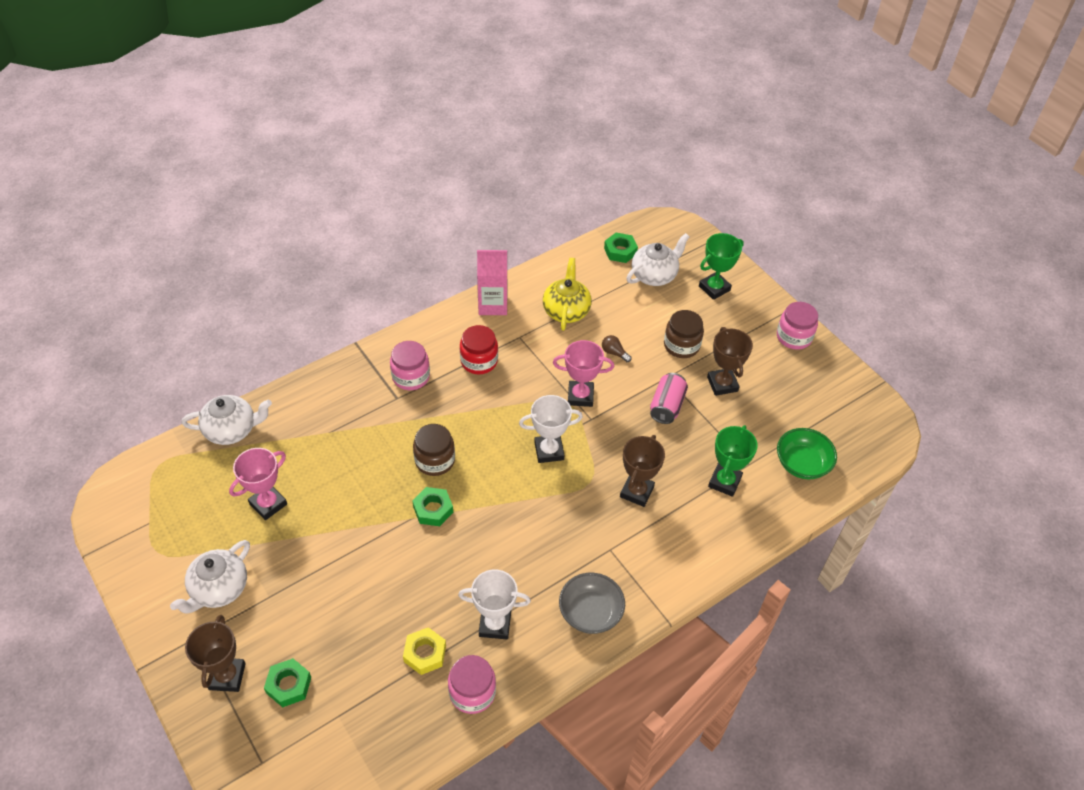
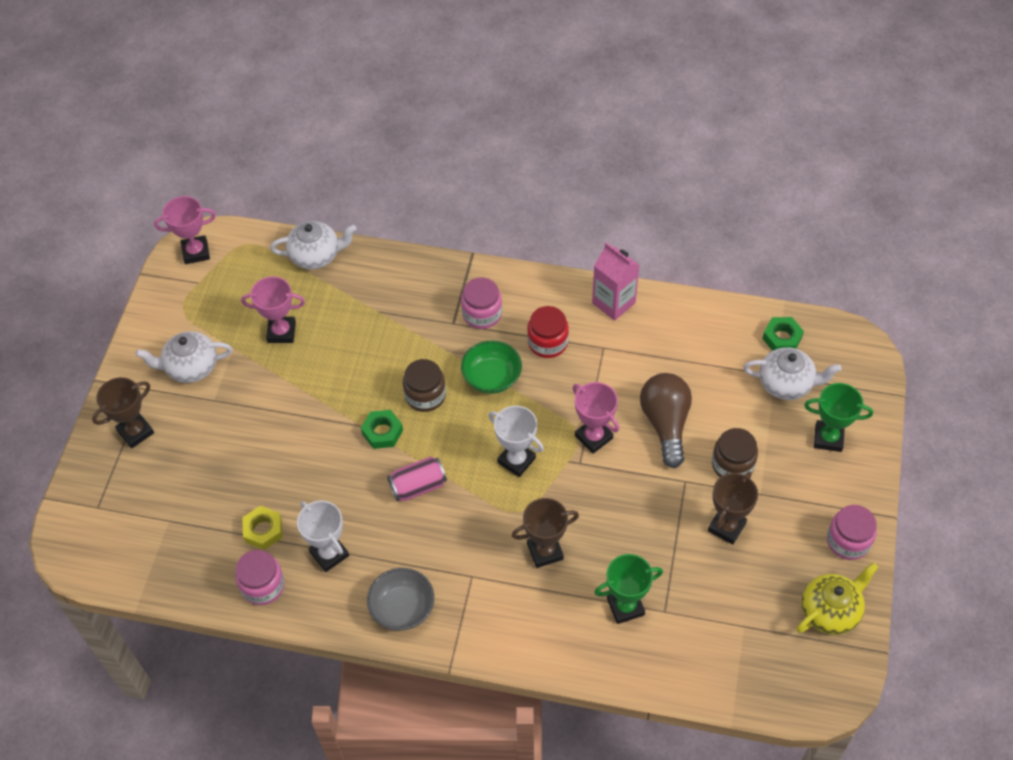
camera: 50 degrees right, 5 degrees up
white teapot [181,395,272,445] -> white teapot turned 45 degrees counterclockwise [270,221,356,269]
green nut [264,658,311,707] -> none
yellow teapot [543,258,592,331] -> yellow teapot moved to [796,562,878,635]
brown light bulb [602,335,632,362] -> brown light bulb [640,373,692,468], size x2.43
pink can [650,373,688,424] -> pink can moved to [387,456,447,501]
green bowl [777,428,837,479] -> green bowl moved to [461,340,522,394]
none -> pink trophy [154,196,216,264]

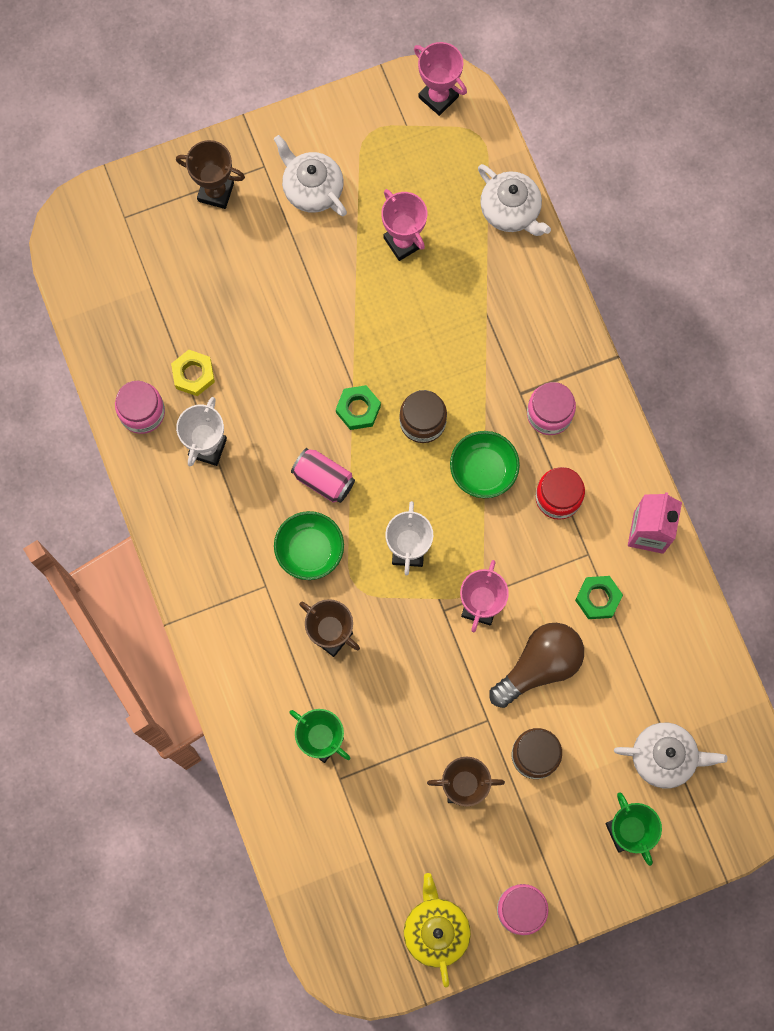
camera: 55 degrees right, 20 degrees up
grey bowl [367,568,434,631] -> none
white teapot [743,347,842,400] -> white teapot turned 60 degrees counterclockwise [614,723,728,789]
green nut [762,317,804,351] -> green nut moved to [575,576,623,619]
yellow teapot [796,562,878,635] -> yellow teapot turned 120 degrees counterclockwise [404,873,471,987]
none -> green bowl [274,511,344,580]

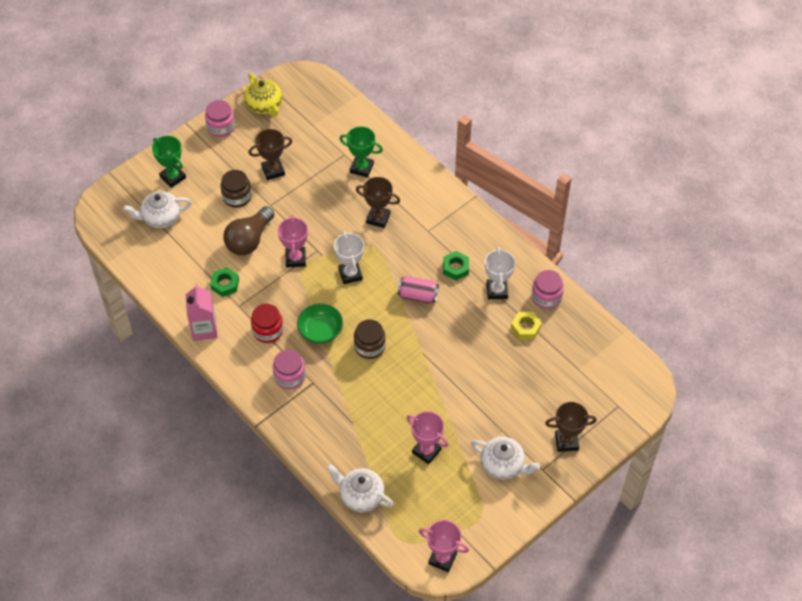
camera: 160 degrees right, 20 degrees down
green bowl [274,511,344,580] -> none
green nut [336,385,381,430] -> green nut moved to [443,251,469,280]

